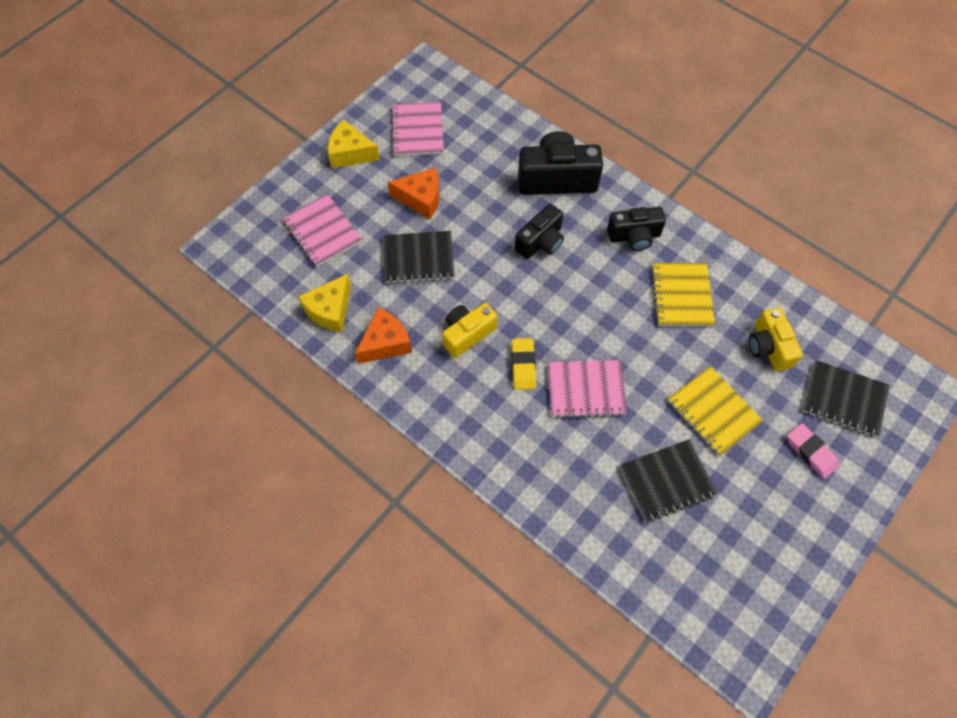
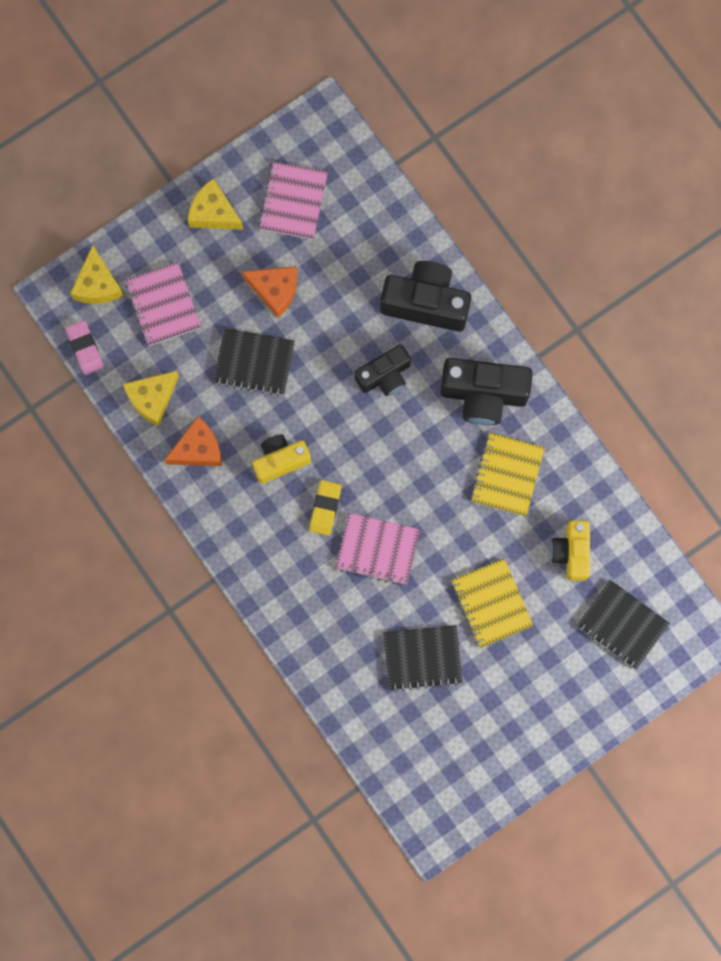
camera: 15 degrees right, 15 degrees up
black camera [607,207,666,251] -> black camera [440,358,533,425], size x1.56
pink eraser [787,423,839,479] -> pink eraser moved to [65,320,104,375]
none -> yellow cheese [70,245,124,304]

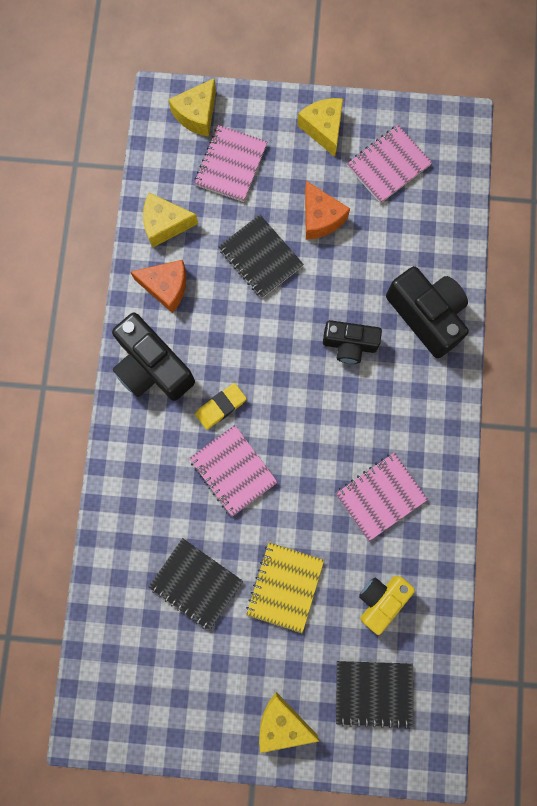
camera: 40 degrees right, 0 degrees up
pink eraser [65,320,104,375] -> none
yellow camera [252,434,311,483] -> none
black camera [440,358,533,425] -> black camera moved to [112,312,195,401]
yellow notebook [470,432,545,517] -> pink notebook [335,452,428,541]
black notebook [576,580,670,670] -> black notebook turned 75 degrees counterclockwise [336,661,413,729]
none -> yellow cheese [259,692,319,753]

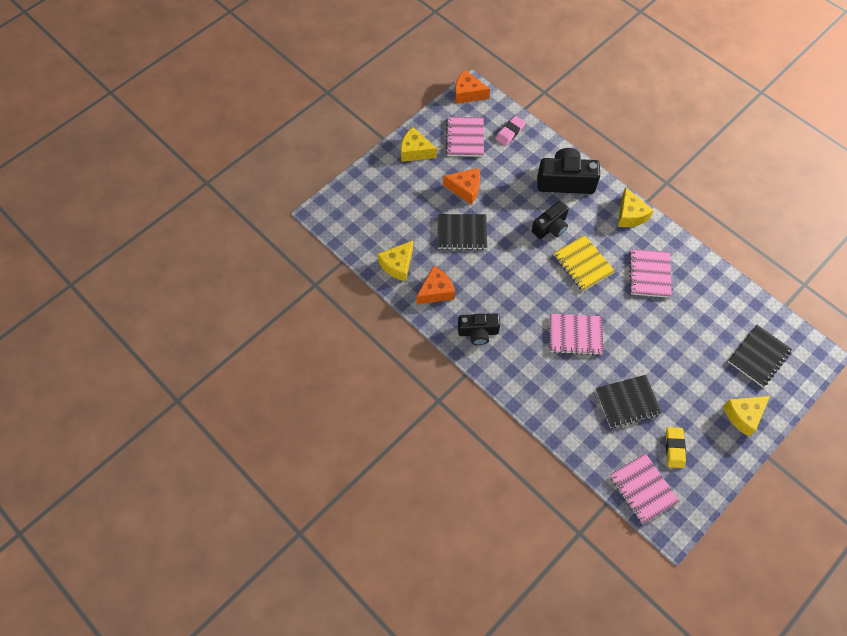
camera: 50 degrees left, 15 degrees down
black camera [112,312,195,401] -> black camera [458,313,500,345], size x0.64
yellow cheese [168,78,216,137] -> yellow cheese moved to [618,187,654,227]
pink notebook [194,125,267,202] -> pink notebook moved to [609,453,680,524]
yellow eraser [195,383,246,430] -> yellow eraser moved to [666,427,686,468]
yellow notebook [246,542,324,633] -> yellow notebook moved to [554,235,615,291]
yellow camera [359,576,415,635] -> none
none -> orange cheese [455,70,490,104]
none -> pink eraser [495,116,526,146]

